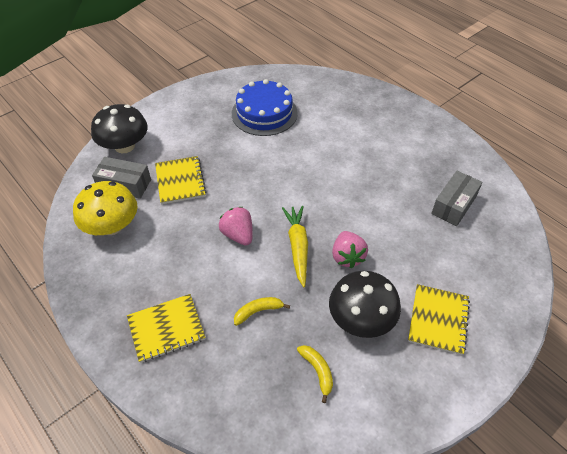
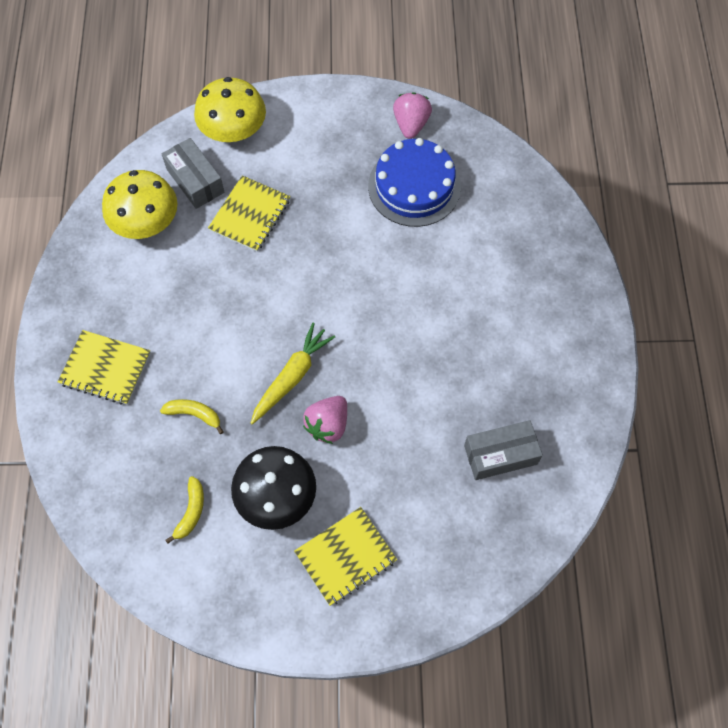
camera: 40 degrees right, 15 degrees up
black mushroom [91,104,148,153] -> yellow mushroom [194,77,266,142]
pink strawberry [219,207,253,245] -> pink strawberry moved to [393,92,432,139]

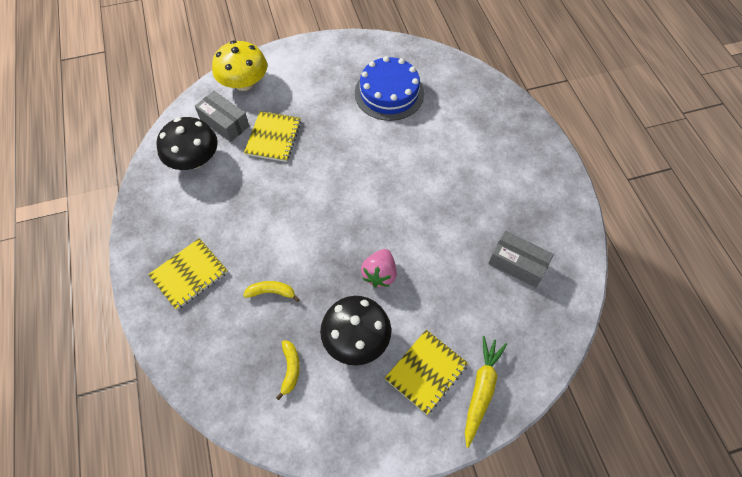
camera: 15 degrees left, 5 degrees down
yellow notebook [58,330,151,405] -> yellow notebook turned 45 degrees counterclockwise [148,238,228,310]
yellow mushroom [102,170,178,239] -> black mushroom [157,117,218,170]
yellow carrot [251,323,335,425] -> yellow carrot moved to [465,336,507,448]
pink strawberry [393,92,432,139] -> none
grey box [464,420,543,480] -> grey box turned 60 degrees clockwise [488,231,554,288]

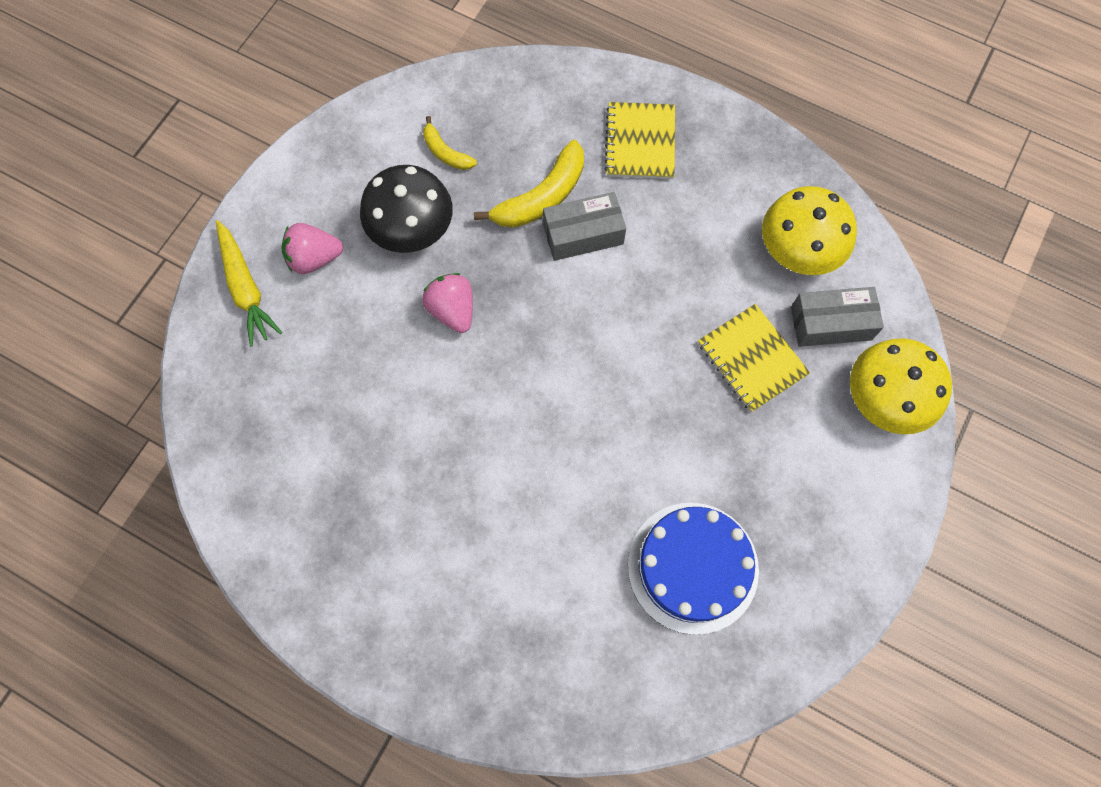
camera: 135 degrees right, 10 degrees up
black mushroom [157,117,218,170] -> yellow mushroom [762,186,857,275]
yellow banana [243,281,300,302] -> yellow banana [474,140,584,228], size x1.76
yellow notebook [385,330,468,415] -> pink strawberry [282,223,343,274]
grey box [488,231,554,288] -> grey box moved to [543,192,626,261]

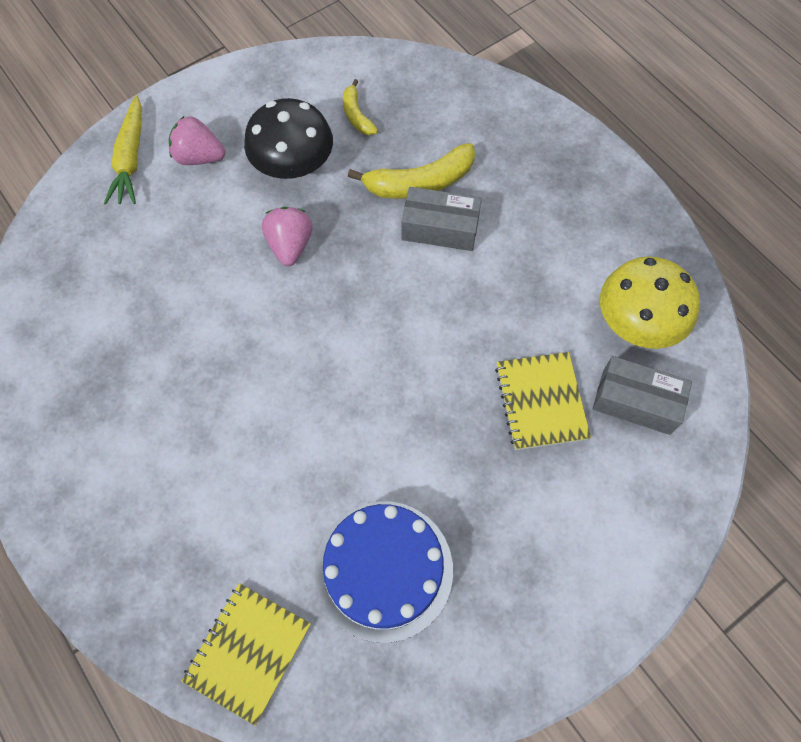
camera: 25 degrees right, 5 degrees down
yellow notebook [604,102,675,179] -> yellow notebook moved to [181,583,311,726]
yellow mushroom [850,338,952,434] -> none

